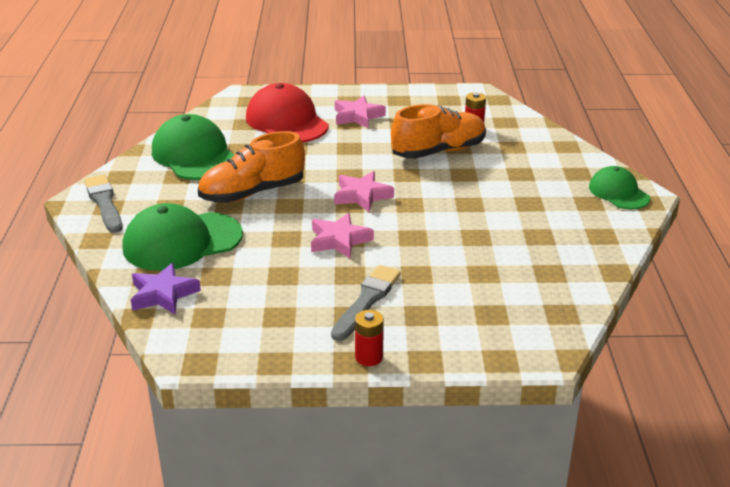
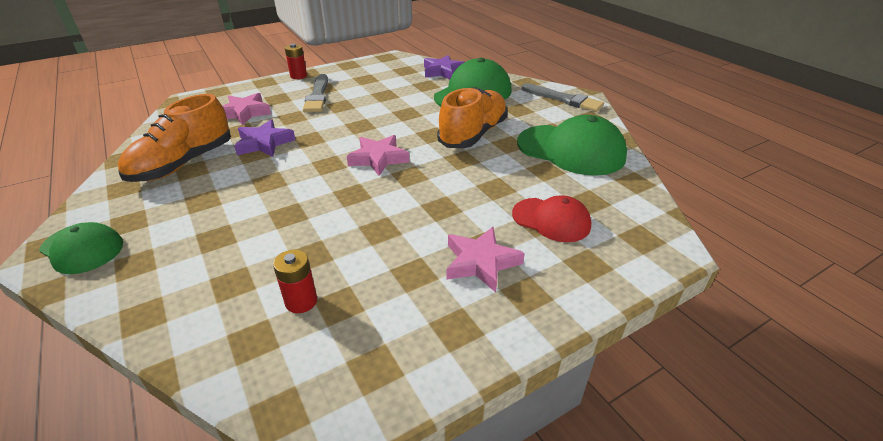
camera: 150 degrees right, 5 degrees up
red cap [246,83,329,143] -> red cap [512,195,591,242], size x0.60
pink star [311,213,374,258] -> pink star moved to [223,93,271,126]
orange shoe [391,104,486,159] -> orange shoe moved to [118,94,231,182]
none -> purple star [234,119,295,157]

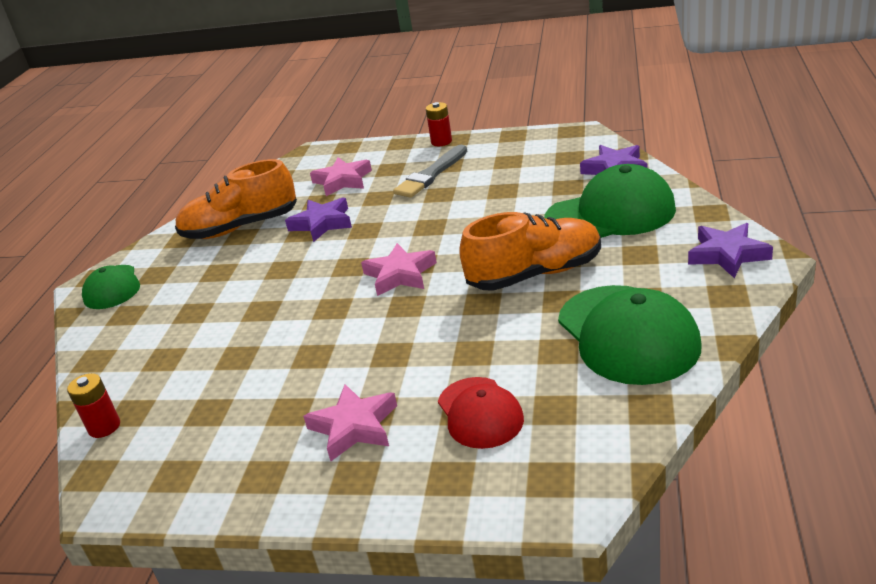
camera: 45 degrees right, 5 degrees down
red battery [273,250,317,313] -> red battery moved to [67,373,120,438]
grey brush [521,83,604,112] -> purple star [688,223,773,278]

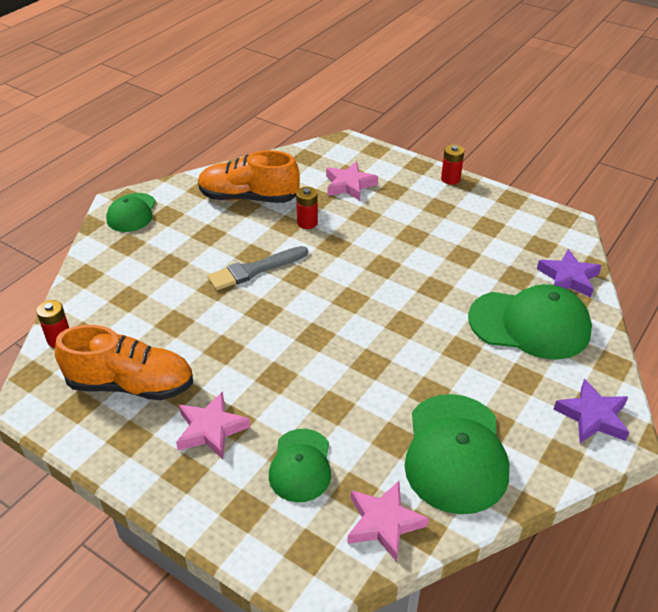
camera: 20 degrees right, 10 degrees up
purple star [285,197,352,242] -> red battery [296,187,318,229]
pink star [361,243,437,296] -> pink star moved to [347,481,429,562]
grey brush [393,145,467,198] -> grey brush moved to [208,246,308,290]
red cap [438,377,524,449] -> green cap [269,429,331,502]
orange shoe [459,212,601,291] -> orange shoe moved to [55,325,193,400]

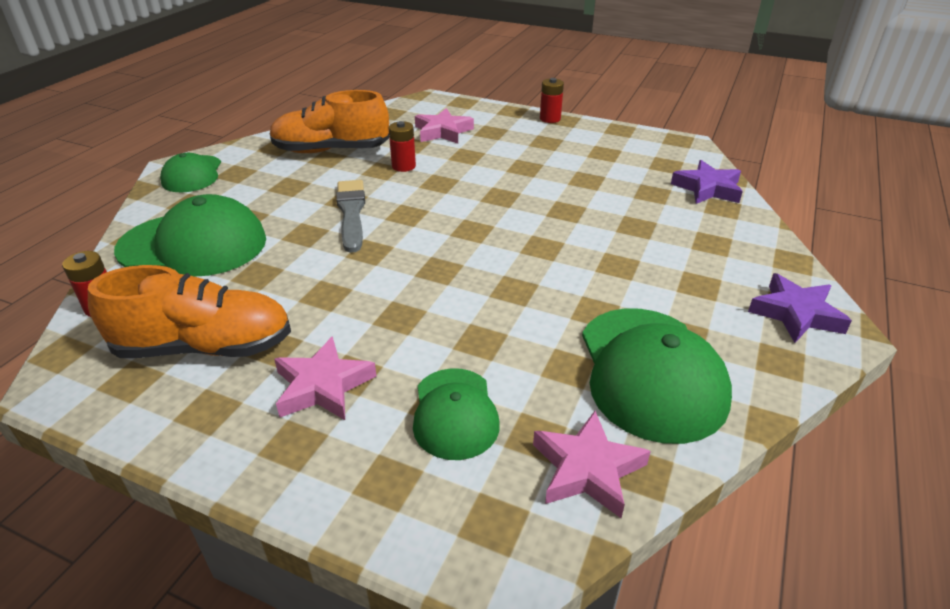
camera: 10 degrees left, 5 degrees down
grey brush [208,246,308,290] -> grey brush turned 120 degrees clockwise [336,180,365,253]
green cap [468,284,592,360] -> green cap moved to [114,194,266,277]

